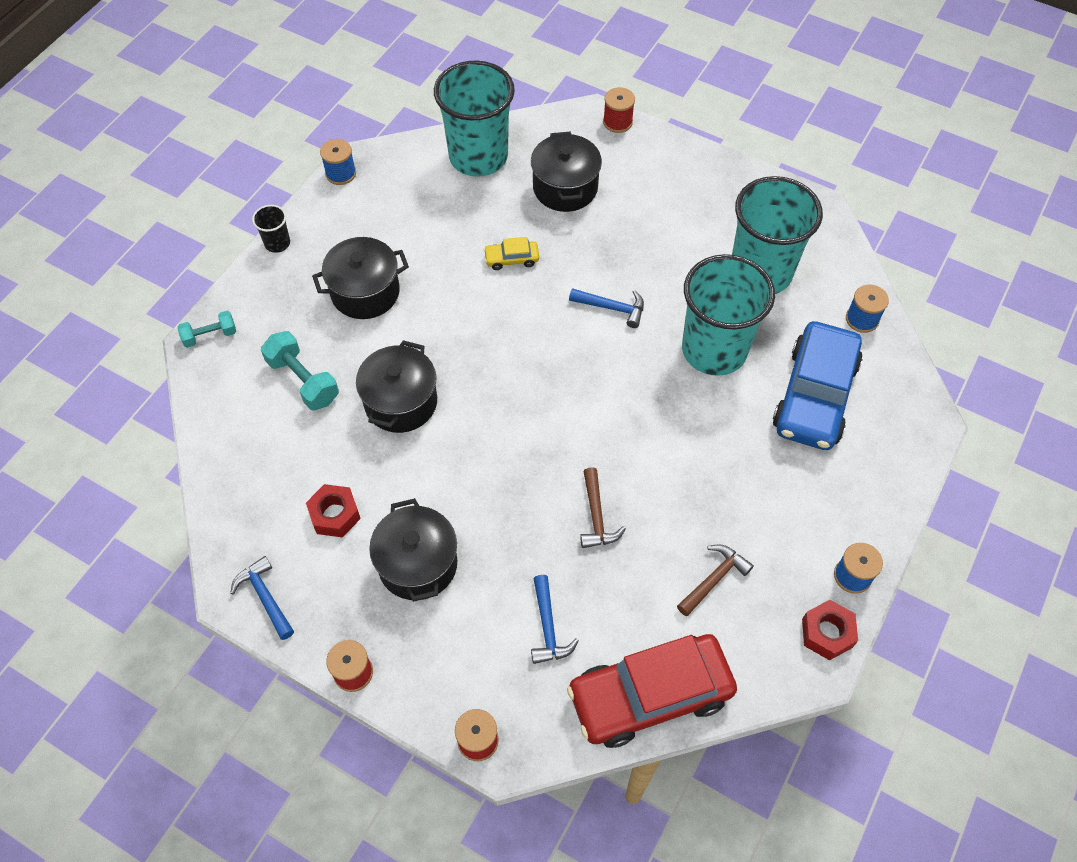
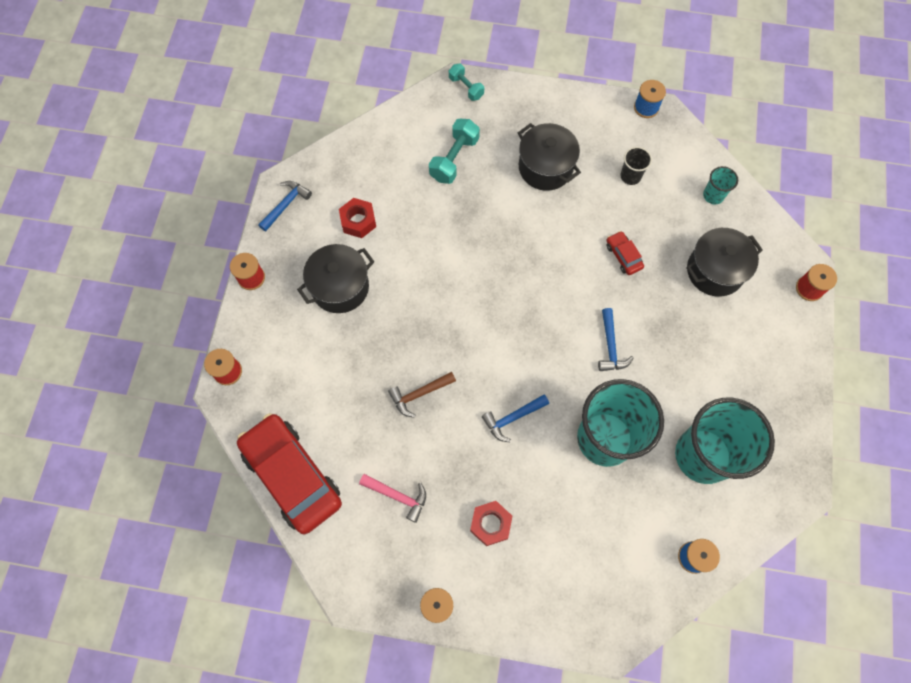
camera: 70 degrees right, 10 degrees up
black cup [252,205,290,253] -> black cup moved to [620,147,652,185]
black pot [356,340,437,433] -> none
turquoise cup [434,60,515,177] -> turquoise cup [703,166,738,204], size x0.42
yellow car [484,237,539,270] -> red car [606,231,644,275]
blue hammer [531,575,579,664] -> blue hammer moved to [482,394,549,442]
brown hammer [677,544,754,616] -> pink hammer [359,474,426,523]
blue car [773,321,863,450] -> none
red nut [802,600,858,660] -> red nut moved to [470,501,512,546]

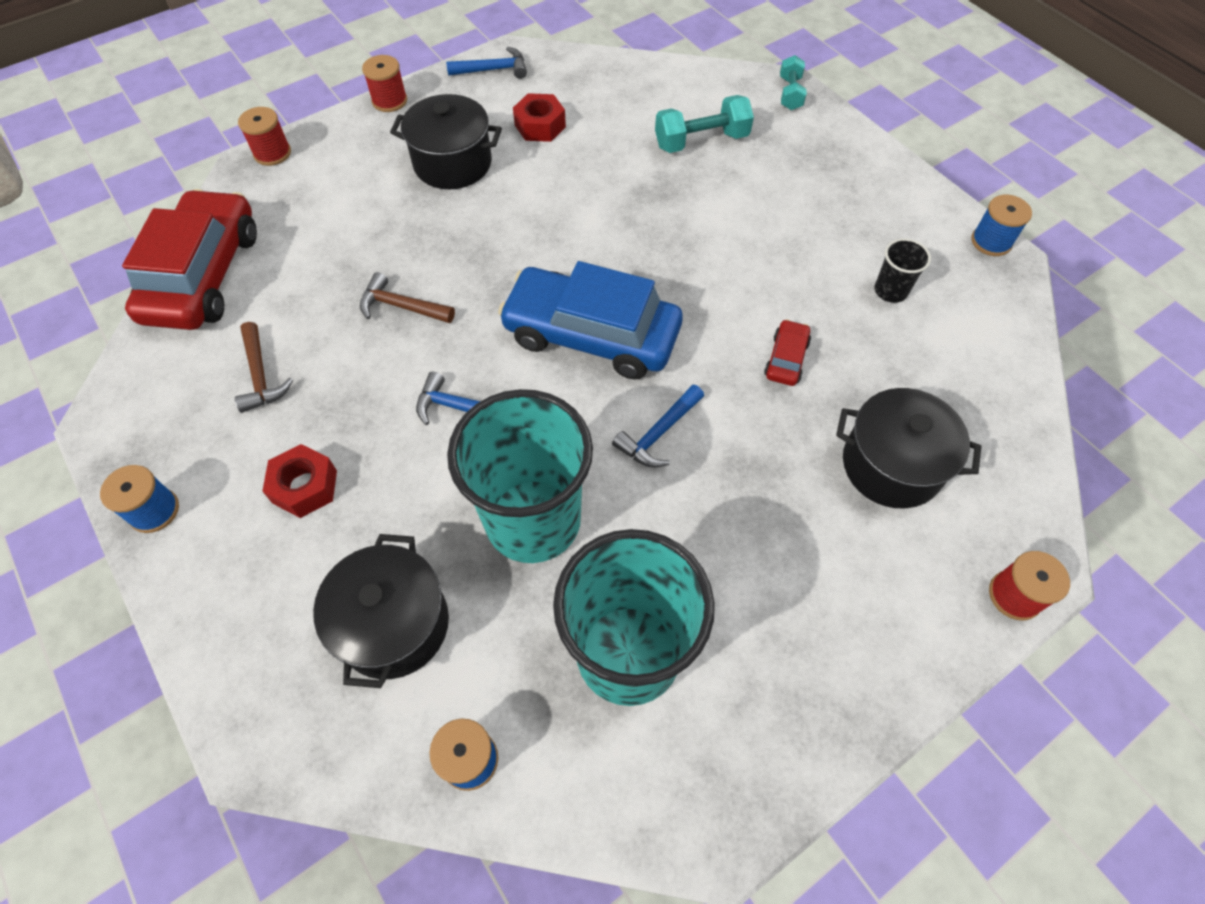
camera: 45 degrees right, 10 degrees down
pink hammer [359,474,426,523] -> brown hammer [235,322,293,413]
black pot [518,123,581,191] -> black pot moved to [313,534,449,688]
turquoise cup [703,166,738,204] -> none
none -> blue car [498,261,683,380]

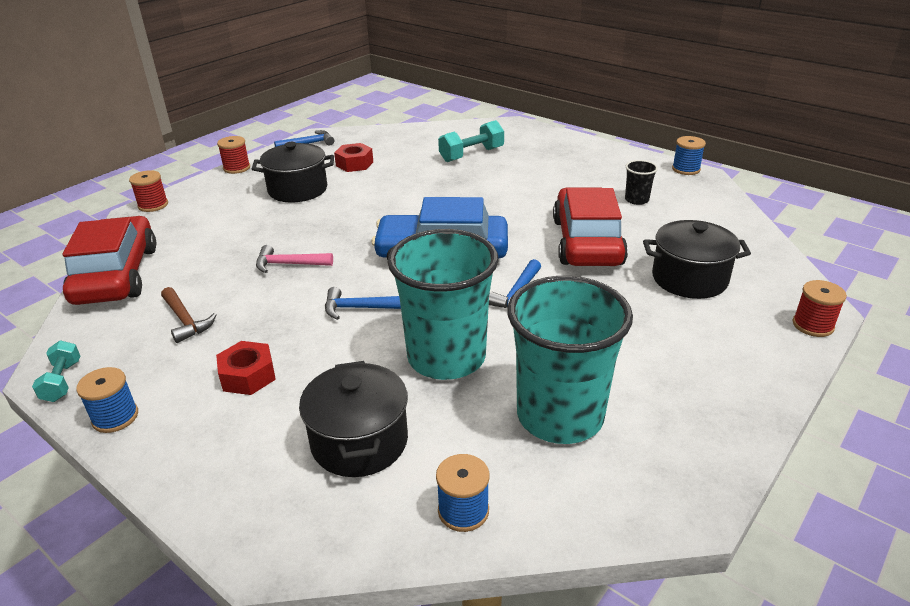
camera: 15 degrees left, 25 degrees down
brown hammer [360,272,455,323] -> pink hammer [256,245,333,273]
red car [764,319,811,386] -> red car [553,188,628,266], size x2.38
turquoise dumbbell [780,55,807,110] -> turquoise dumbbell moved to [32,341,80,402]

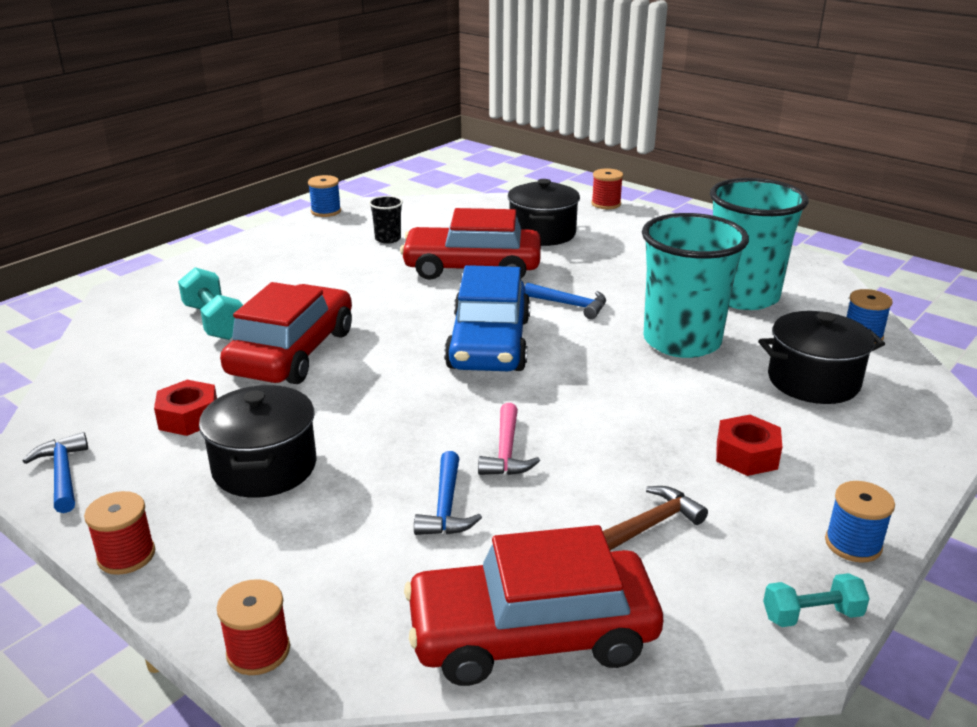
camera: 90 degrees left, 5 degrees down
blue hammer [325,287,401,320] -> blue hammer moved to [414,451,482,535]
none -> red car [220,282,352,384]

